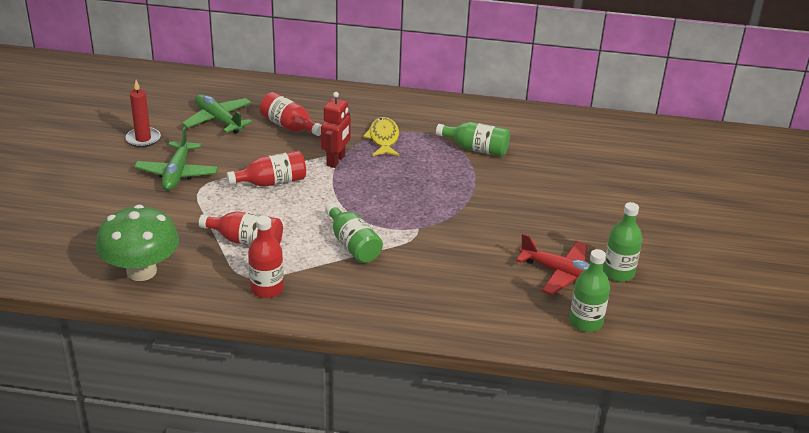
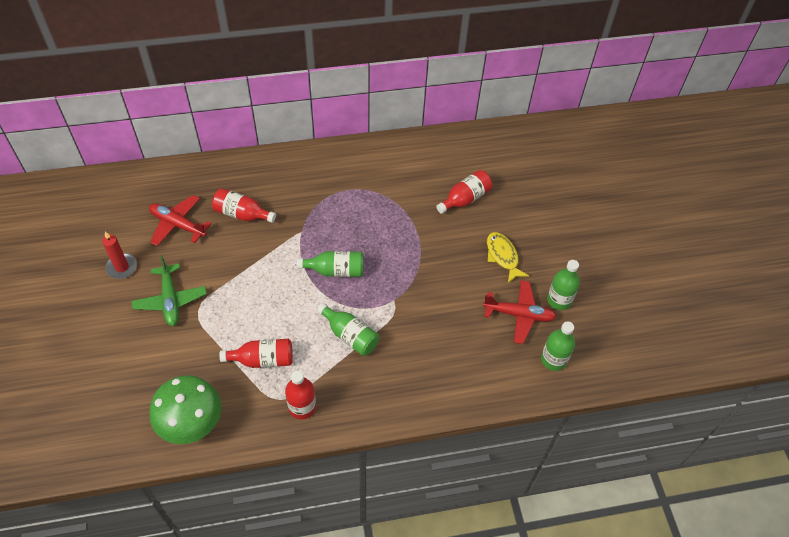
camera: 20 degrees left, 20 degrees up
green plane [182,94,252,134] -> red plane [149,195,211,246]
red bottle [227,151,306,187] -> red bottle moved to [436,170,492,214]
red robot [321,92,351,168] -> none
yellow fish [363,117,399,156] -> yellow fish moved to [487,232,529,283]
green bottle [436,122,510,156] -> green bottle moved to [297,251,364,277]

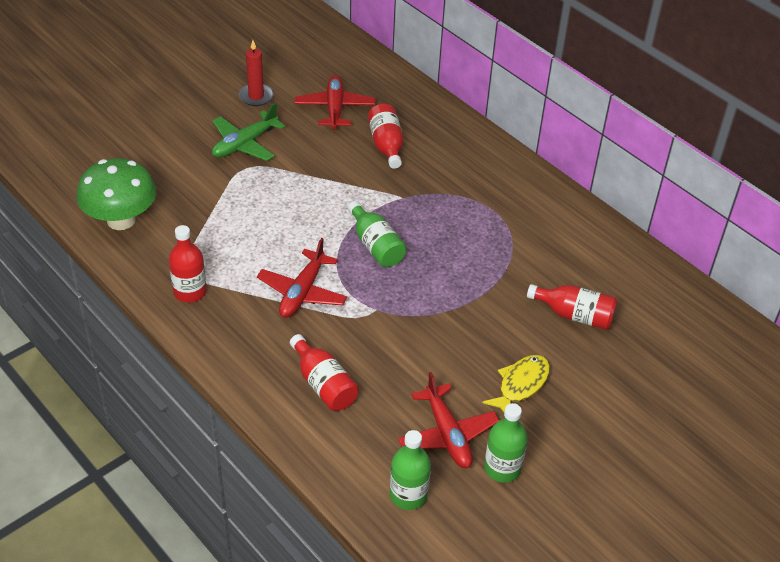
camera: 60 degrees right, 10 degrees down
red bottle [219,339,293,368] -> red bottle moved to [290,334,359,411]
green bottle [317,303,379,356] -> red plane [257,238,347,318]

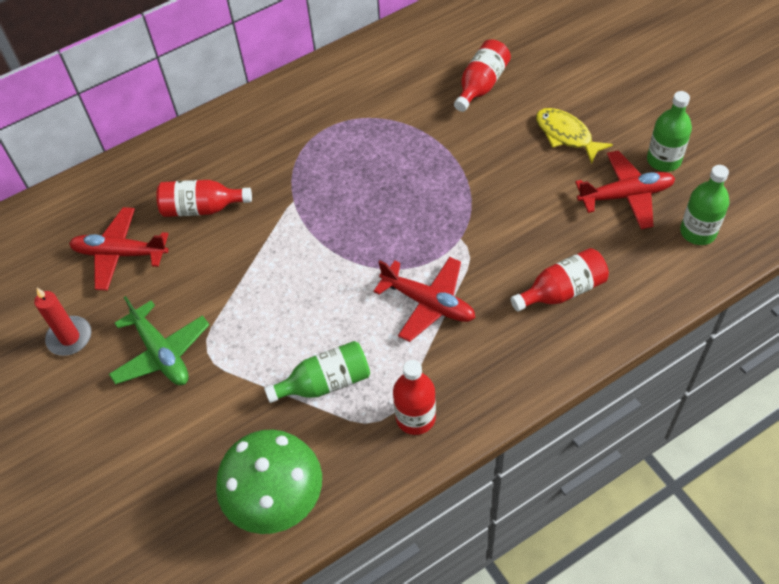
camera: 75 degrees left, 10 degrees up
green bottle [348,201,407,267] -> green bottle moved to [264,341,370,403]

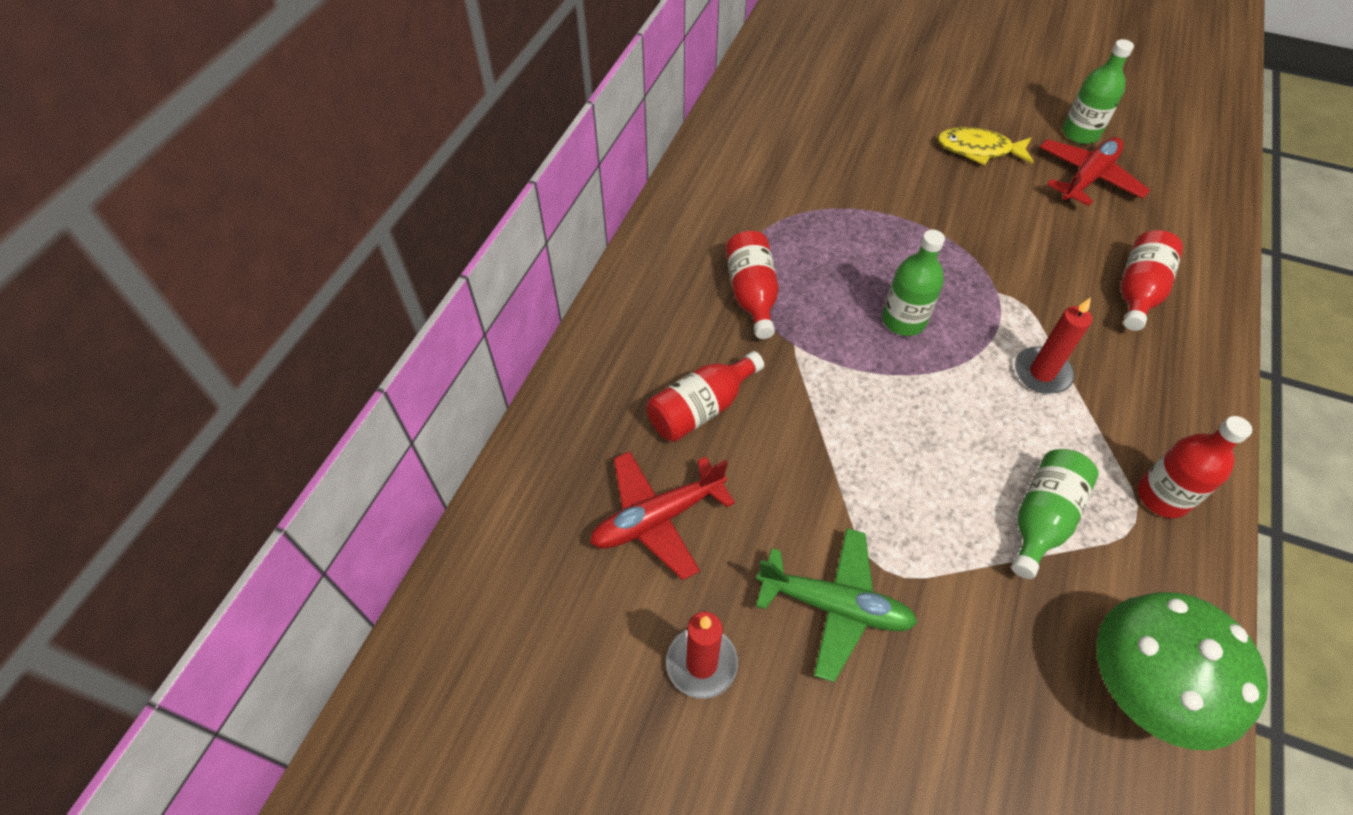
camera: 40 degrees left, 0 degrees up
red plane [373,257,476,342] -> red candle [1015,297,1092,394]
red bottle [454,39,511,112] -> red bottle moved to [726,231,779,339]
green bottle [680,165,730,245] -> green bottle moved to [882,230,945,336]

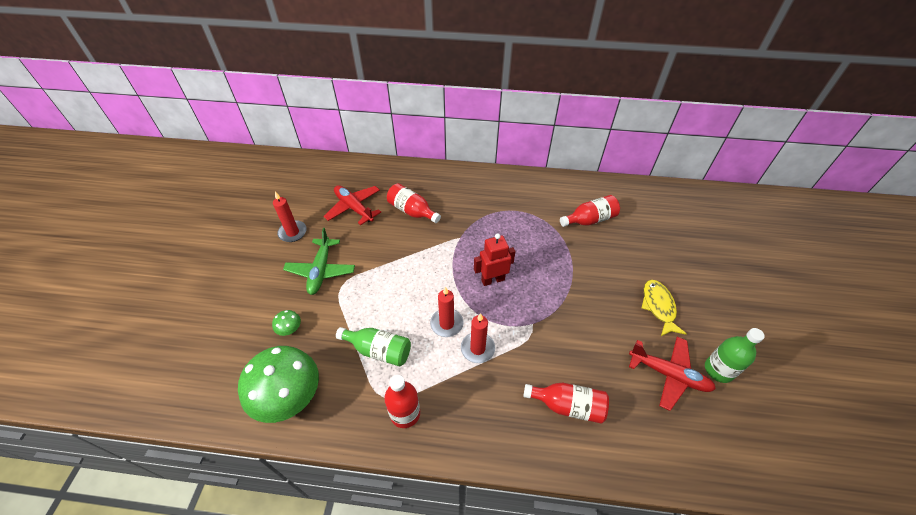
camera: 75 degrees right, 5 degrees down
red bottle [726,231,779,339] -> red bottle moved to [560,195,620,227]
green bottle [882,230,945,336] -> red robot [474,233,515,286]
none -> green mushroom [272,310,301,336]
none -> red candle [430,287,464,337]

